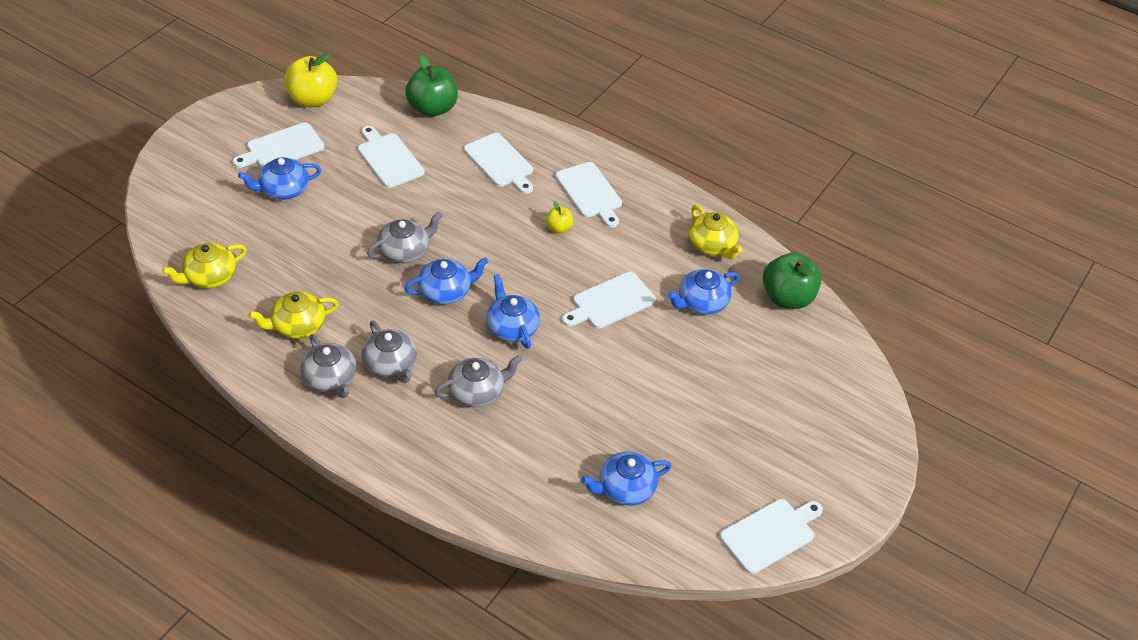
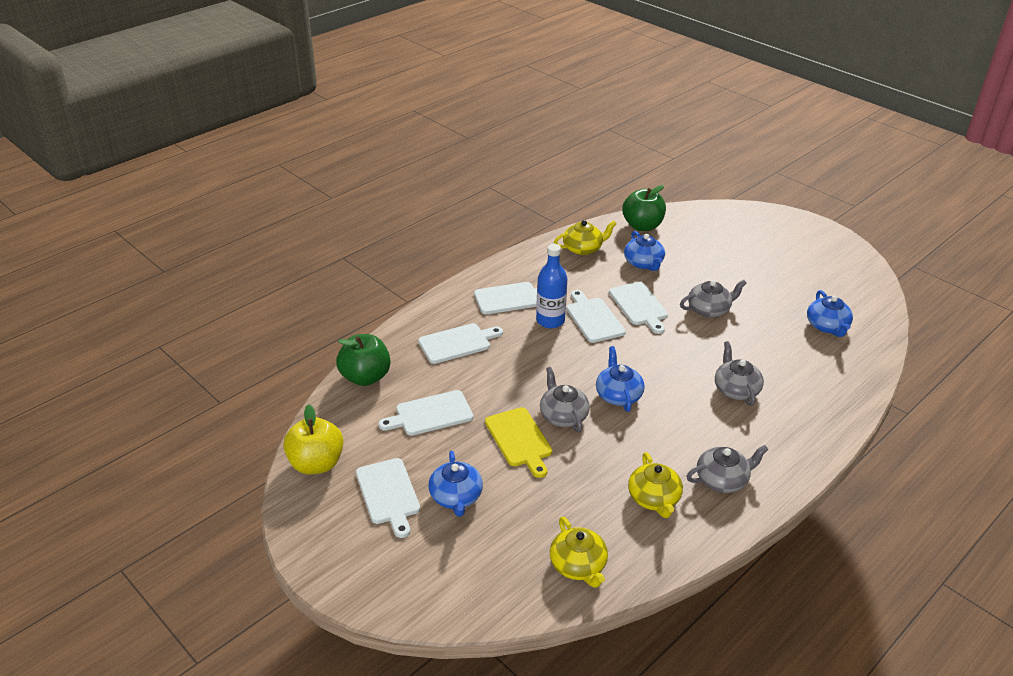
camera: 75 degrees left, 10 degrees down
grey teapot [361,320,417,383] -> grey teapot moved to [680,280,747,317]
blue teapot [486,274,540,349] -> none
yellow apple [546,201,574,234] -> blue bottle [536,244,568,328]
white cutting board [720,499,823,574] -> white cutting board moved to [566,290,626,343]
none -> yellow cutting board [485,407,552,478]

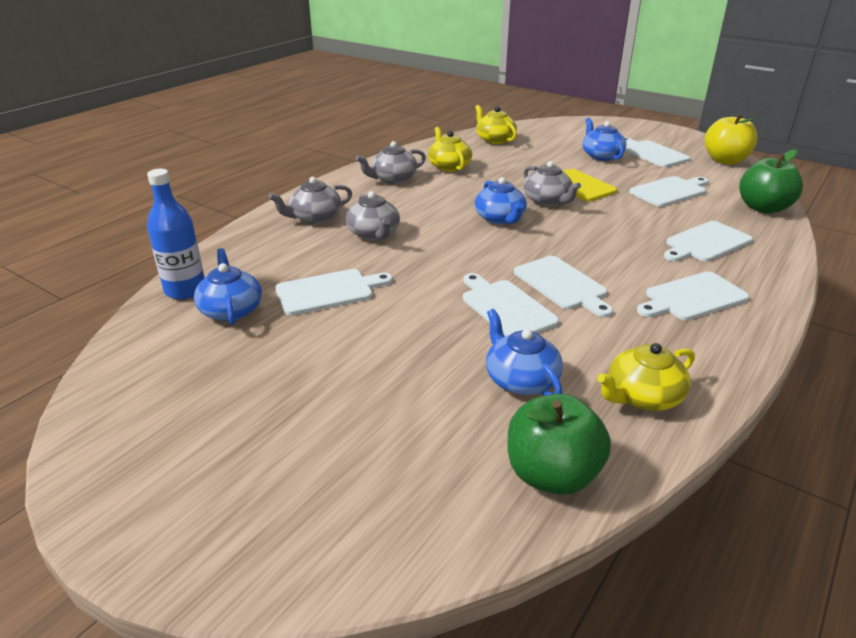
camera: 170 degrees right, 5 degrees down
blue bottle [536,244,568,328] -> blue bottle moved to [147,169,205,300]
grey teapot [680,280,747,317] -> grey teapot moved to [269,177,352,224]
none -> white cutting board [275,269,393,315]

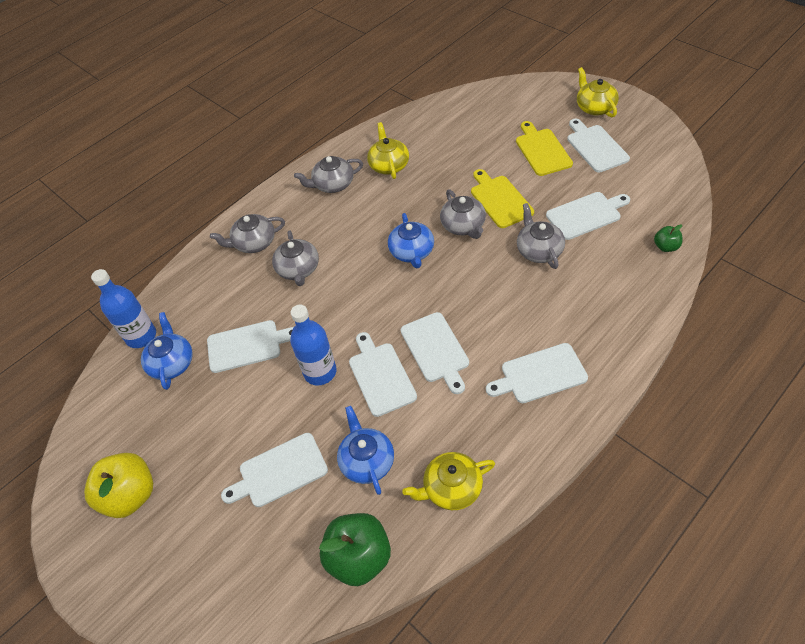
camera: 15 degrees right, 20 degrees up
yellow teapot [475,105,517,144] -> yellow teapot moved to [577,67,619,117]
blue teapot [583,118,626,161] -> yellow cutting board [516,121,573,176]
white cutting board [664,221,753,262] -> white cutting board moved to [221,433,328,507]
yellow apple [705,113,758,165] -> yellow apple moved to [84,453,153,518]
green apple [739,150,803,213] -> green apple [654,224,683,252], size x0.50
none -> blue bottle [290,305,337,386]
none -> grey teapot [517,203,565,269]

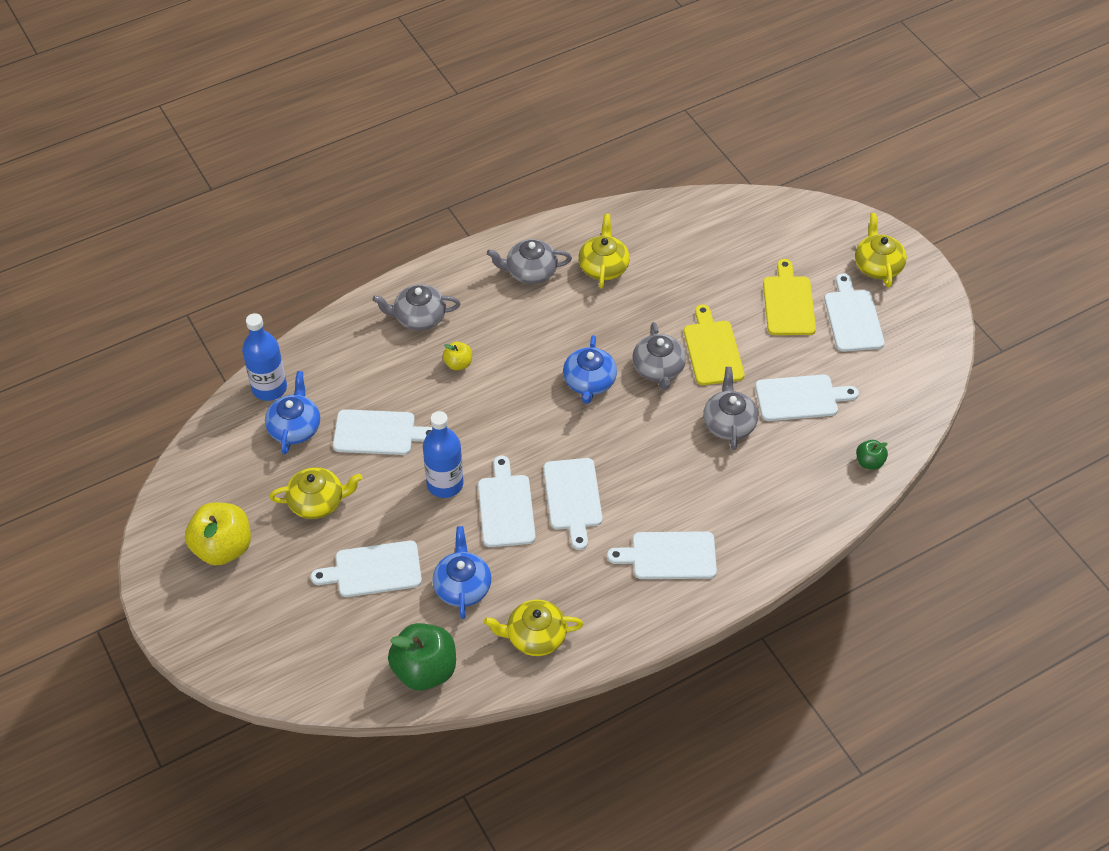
camera: 10 degrees right, 0 degrees up
grey teapot [272,231,319,286] -> yellow apple [443,342,472,370]
none -> yellow teapot [269,467,362,519]

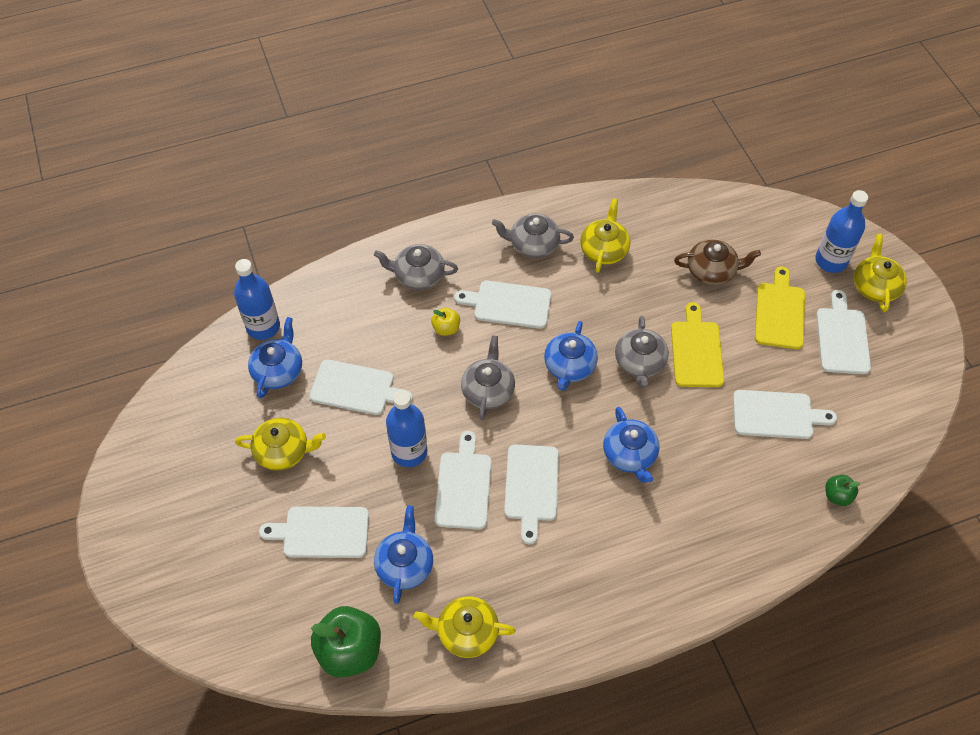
camera: 10 degrees right, 5 degrees up
yellow apple [185,502,251,566] -> none
white cutting board [607,531,717,579] -> white cutting board moved to [454,280,551,329]
grey teapot [703,367,758,450] -> grey teapot moved to [461,335,515,420]
none -> blue teapot [603,407,659,483]
none -> brown teapot [674,239,761,285]
none -> blue bottle [815,190,868,273]

